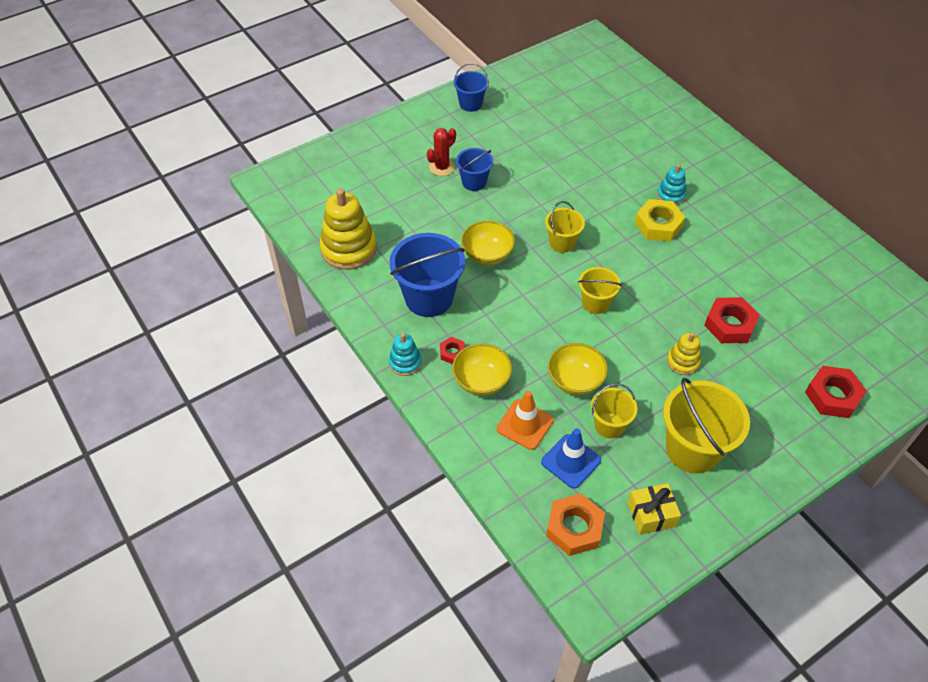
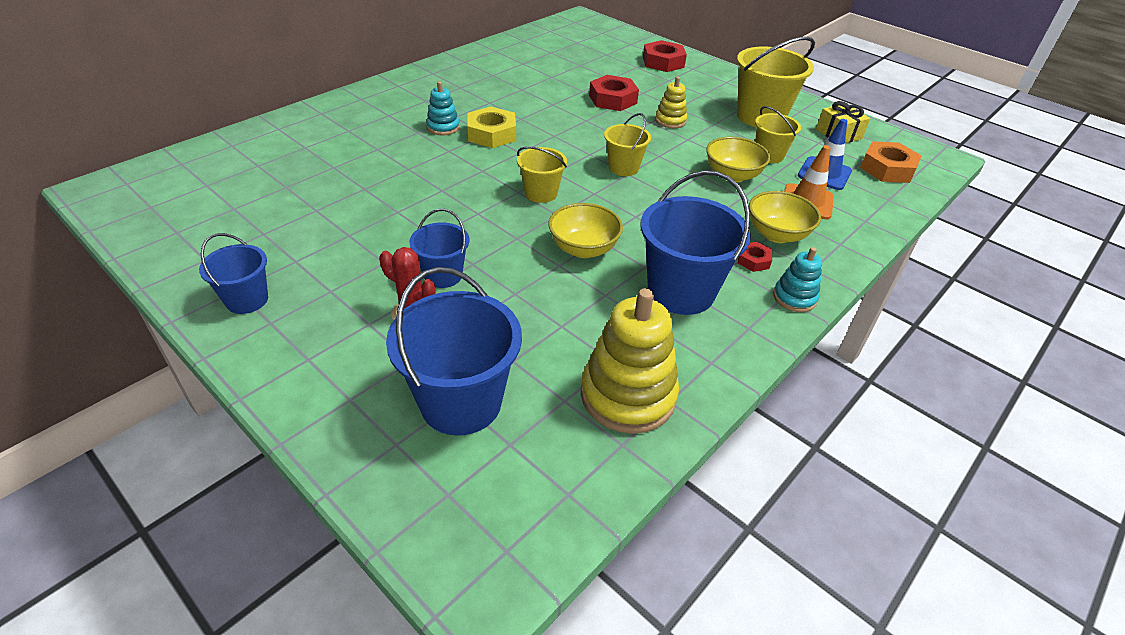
camera: 105 degrees left, 10 degrees down
none -> blue bucket [386,267,522,435]

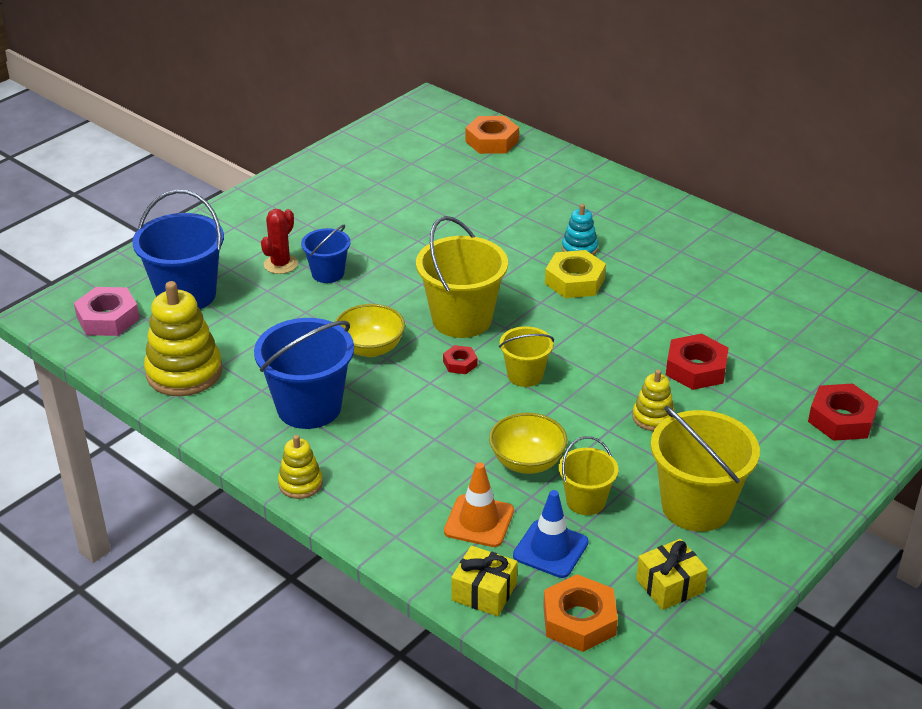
camera: 90 degrees right, 5 degrees down
blue bucket [199,233,268,314] -> none
yellow bucket [517,147,567,203] -> yellow bucket [416,216,508,338], size x1.78
red nut [738,242,772,272] -> red nut moved to [443,345,478,374]
yellow bowl [749,191,821,243] -> none
turquoise stacking toy [773,247,822,312] -> yellow stacking toy [278,435,323,499]
none -> pink nut [74,287,140,336]
none -> yellow gift [451,546,517,616]
none -> orange nut [465,116,519,154]

